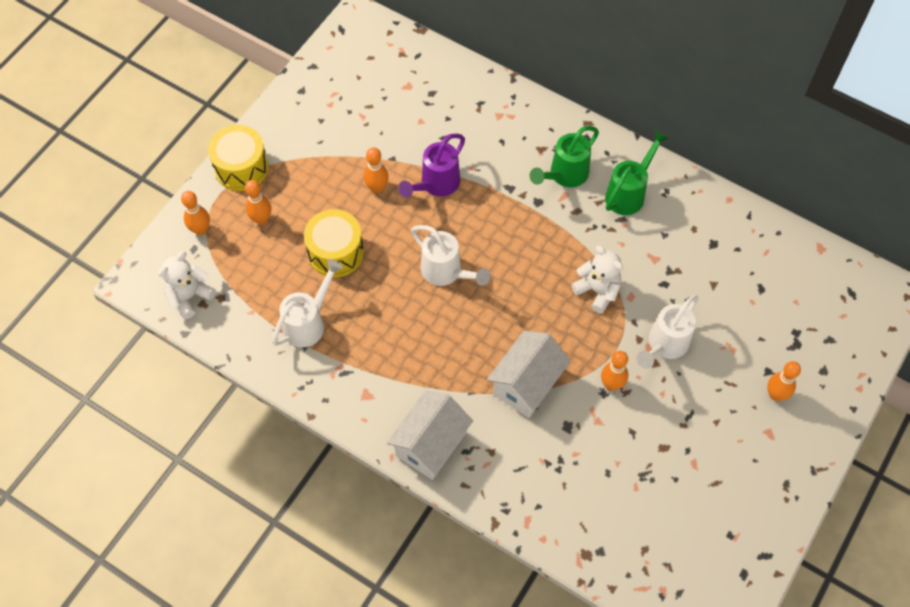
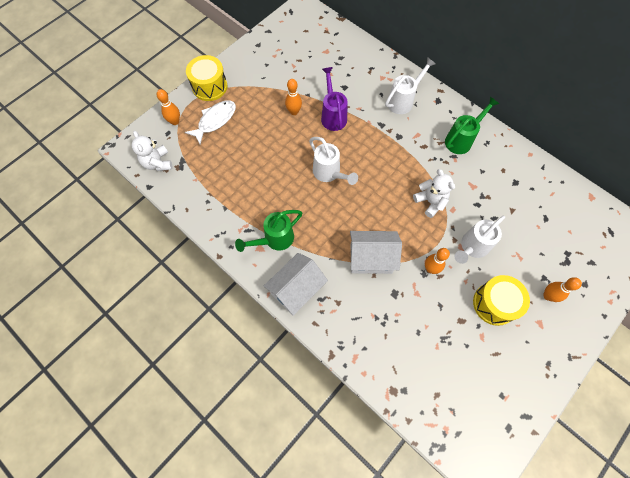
camera: 10 degrees right, 5 degrees up
white teddy bear [158,251,216,319] -> white teddy bear turned 75 degrees counterclockwise [132,131,172,171]
orange bowling pin [245,180,271,225] -> white fish [185,100,236,144]
white watering can [271,259,343,347] -> white watering can moved to [385,57,436,114]
yellow drum [304,209,364,277] -> yellow drum moved to [473,275,530,326]
purple watering can [398,133,465,198] -> purple watering can turned 120 degrees clockwise [321,67,348,131]
white house [487,331,571,418] -> white house turned 45 degrees clockwise [350,231,402,274]
green watering can [530,126,599,187] -> green watering can moved to [235,210,302,252]

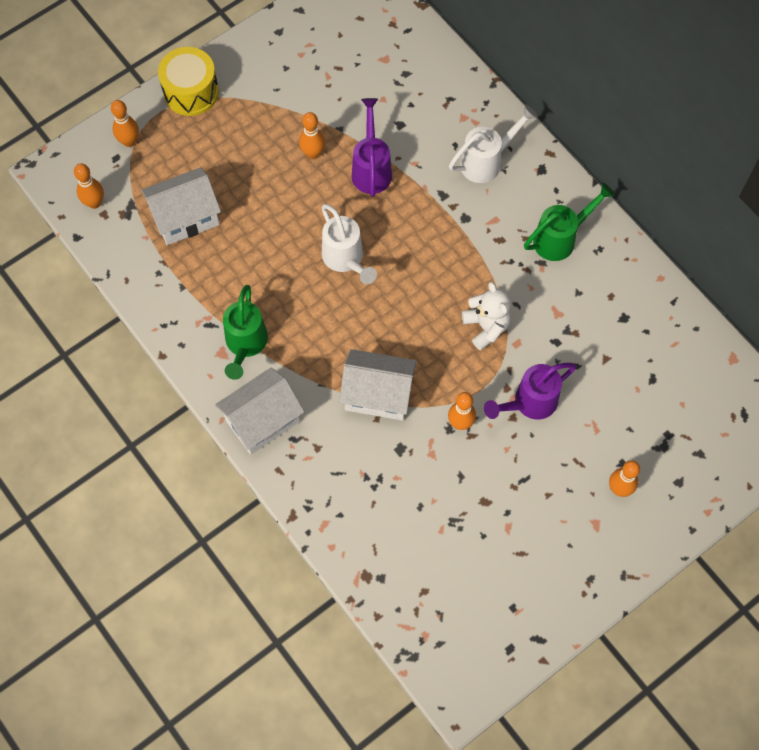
camera: 10 degrees right, 0 degrees up
white teddy bear [132,131,172,171] -> orange bowling pin [74,163,104,209]
white fish [185,100,236,144] -> none
green watering can [235,210,302,252] -> green watering can turned 60 degrees counterclockwise [223,285,268,380]
white watering can [455,216,505,264] -> purple watering can [484,363,577,419]
yellow drum [473,275,530,326] -> none
none -> white house [141,167,221,245]

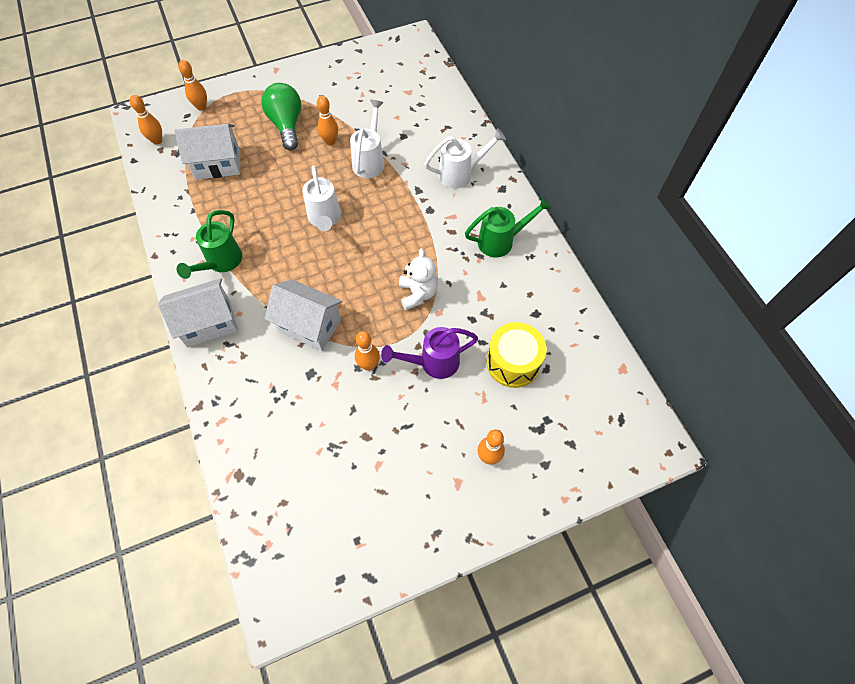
camera: 15 degrees right, 5 degrees down
yellow drum [158,47,219,116] -> yellow drum moved to [486,322,547,388]
purple watering can [352,98,392,197] -> white watering can [350,100,385,178]
none -> green light bulb [261,83,301,151]

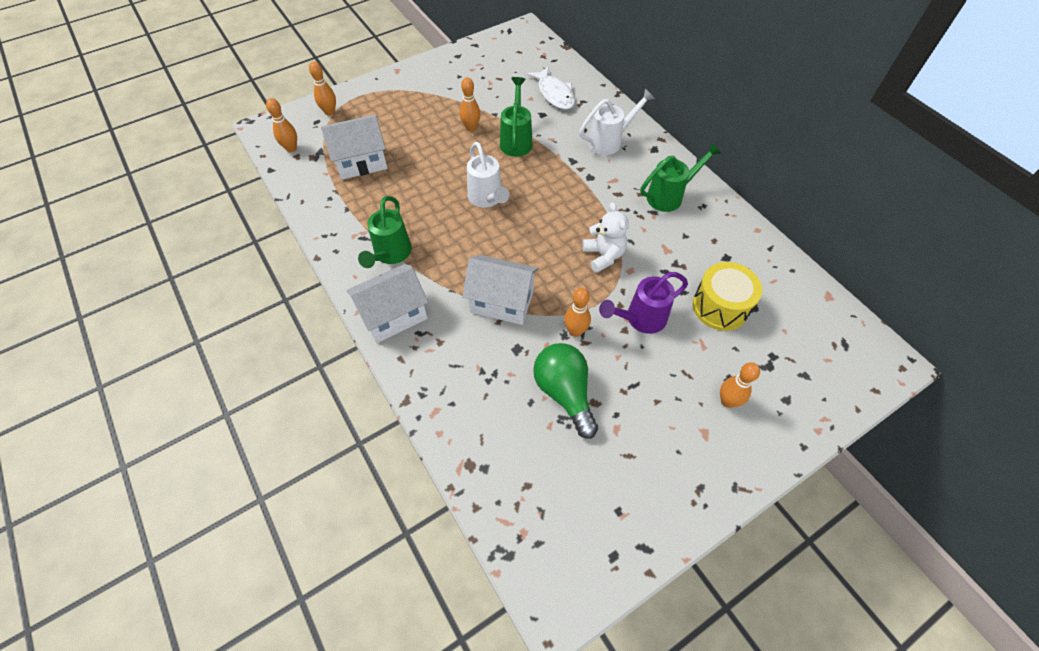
camera: 10 degrees left, 5 degrees down
green light bulb [261,83,301,151] -> green light bulb moved to [533,343,598,438]
white watering can [350,100,385,178] -> green watering can [500,77,533,157]
none -> white fish [527,66,575,110]

